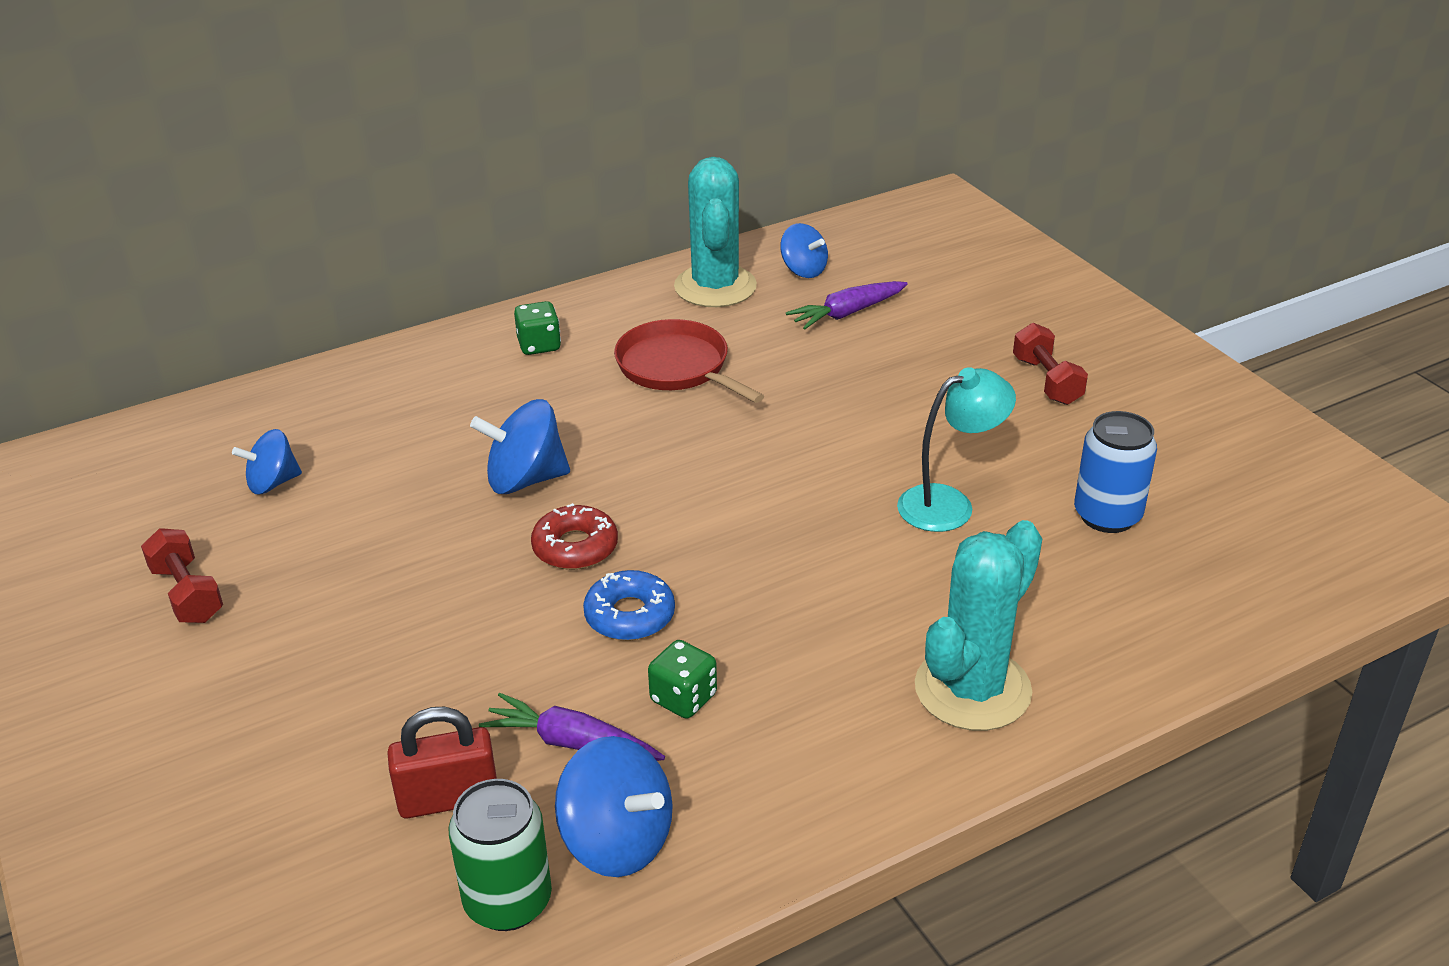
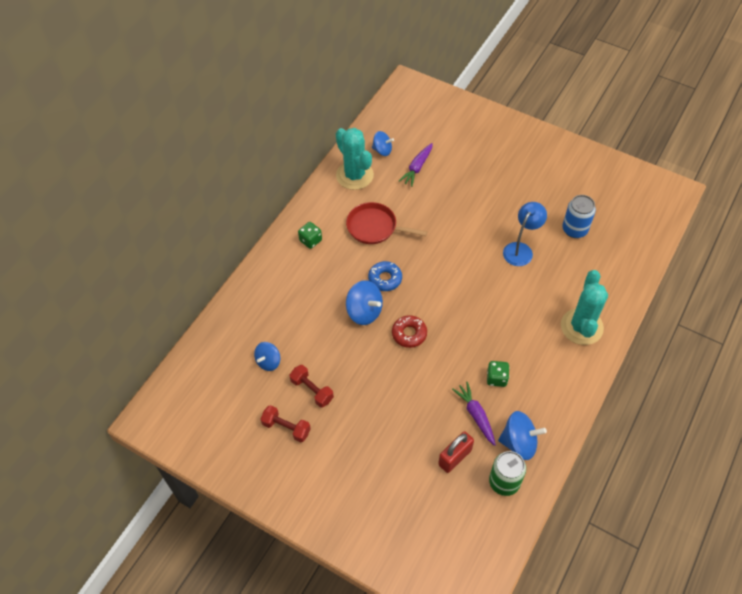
camera: 30 degrees left, 20 degrees up
blue spinning top [470,399,570,494] -> blue spinning top turned 105 degrees counterclockwise [346,280,383,325]
purple carrot [479,693,665,761] -> purple carrot turned 75 degrees clockwise [452,382,496,446]
blue donut [583,570,675,641] -> blue donut moved to [368,261,402,291]
turquoise lamp [897,367,1016,532] -> blue lamp [503,202,547,266]
red dumbbell [1013,323,1088,405] -> red dumbbell moved to [289,365,334,408]

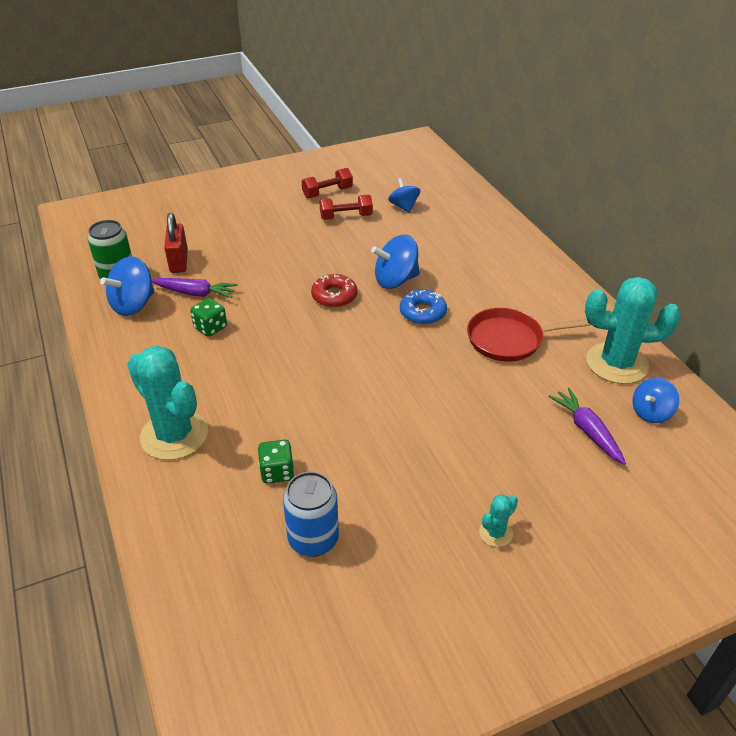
camera: 125 degrees right, 15 degrees down
green dice [298,222,322,249] -> green dice moved to [258,440,294,484]
red pan [346,202,427,244] -> red pan turned 150 degrees counterclockwise [467,308,591,362]
blue lamp [503,202,547,266] -> none
none -> turquoise cactus [479,494,518,547]

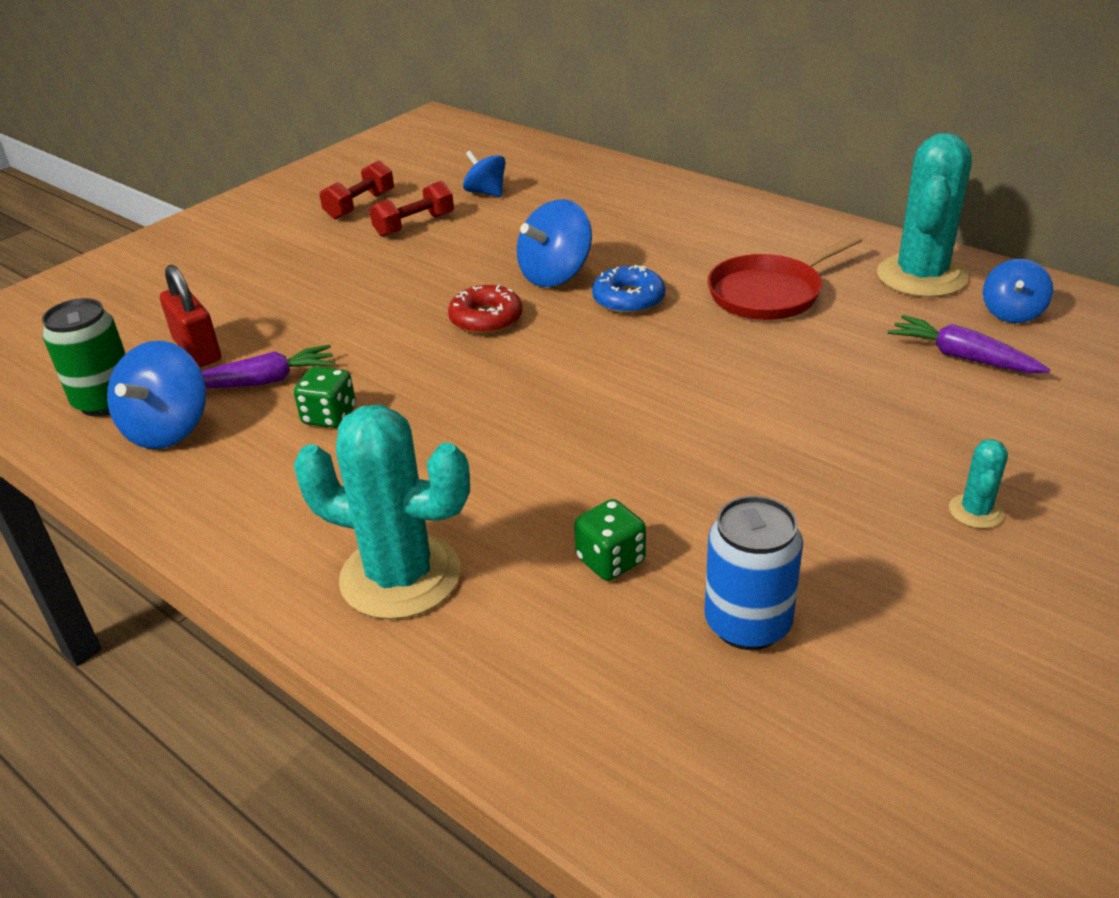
camera: 25 degrees left, 5 degrees down
turquoise cactus [585,277,681,384] -> turquoise cactus turned 45 degrees counterclockwise [877,133,972,297]

